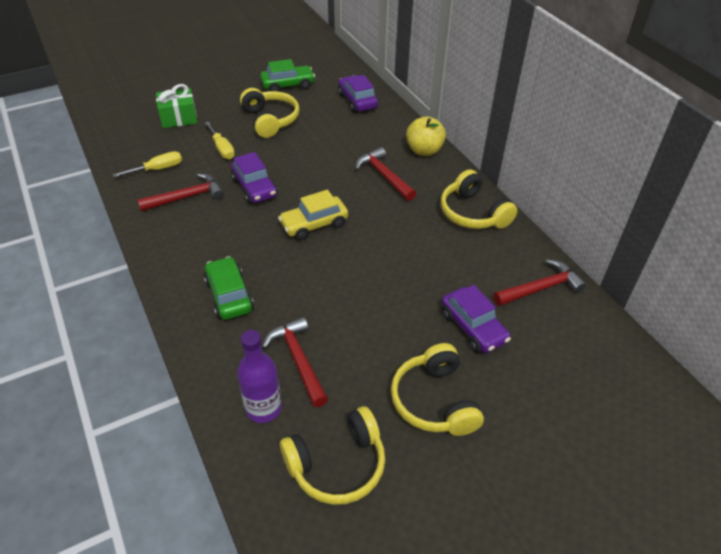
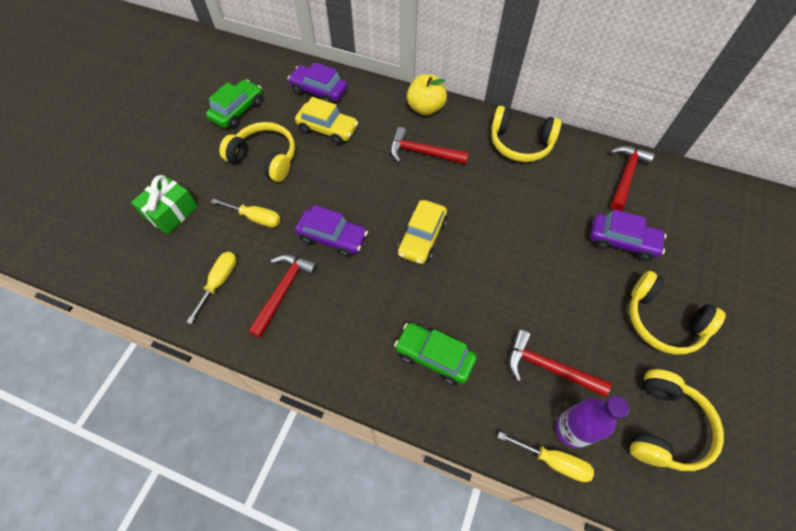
camera: 40 degrees left, 15 degrees up
none -> yellow car [295,97,358,145]
none -> yellow screwdriver [497,432,594,482]

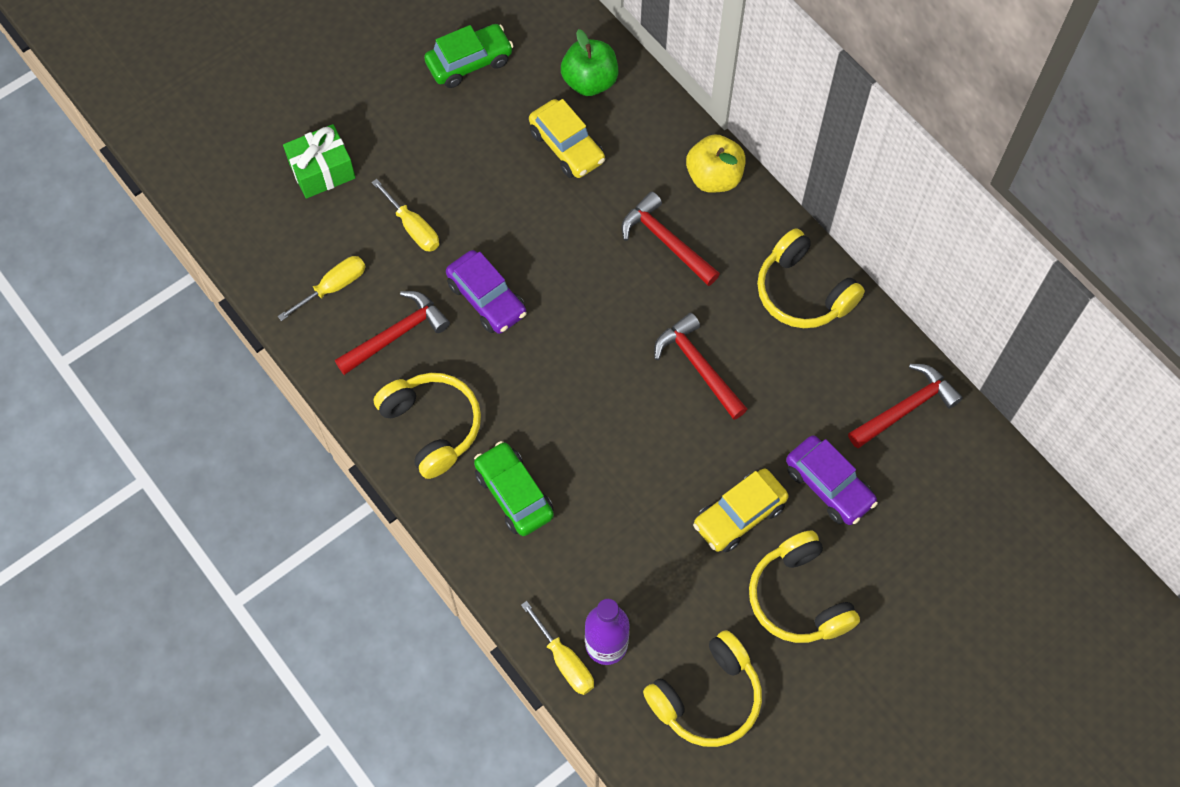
camera: 30 degrees right, 5 degrees up
yellow headphones [219,122,295,182] -> yellow headphones moved to [374,373,481,479]
purple car [288,62,347,103] -> green apple [561,29,618,96]
yellow car [397,200,447,264] -> yellow car moved to [693,469,789,552]
red hammer [509,330,611,397] -> red hammer moved to [654,313,747,420]

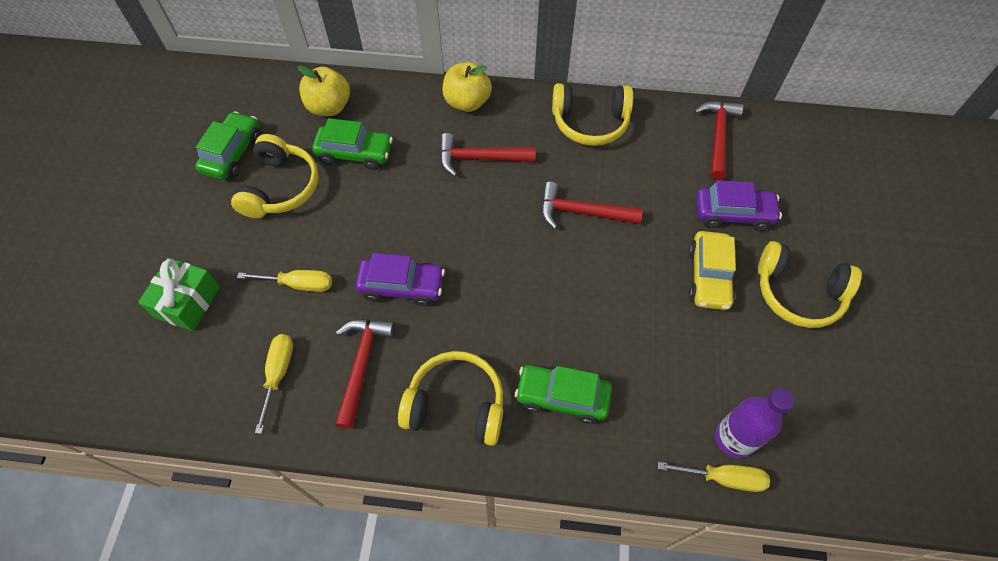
camera: 45 degrees left, 5 degrees down
yellow car [529,99,605,178] -> green car [312,118,393,170]
green apple [561,29,618,96] -> yellow apple [298,65,350,116]
yellow headphones [643,630,762,747] -> yellow headphones moved to [231,134,319,218]

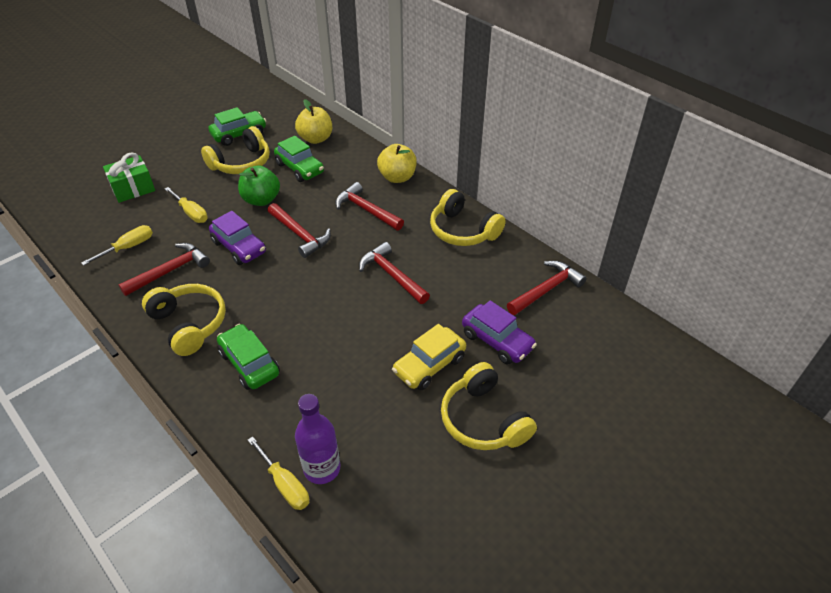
camera: 40 degrees right, 15 degrees down
none -> green apple [238,165,280,206]
none -> red hammer [268,203,331,258]

